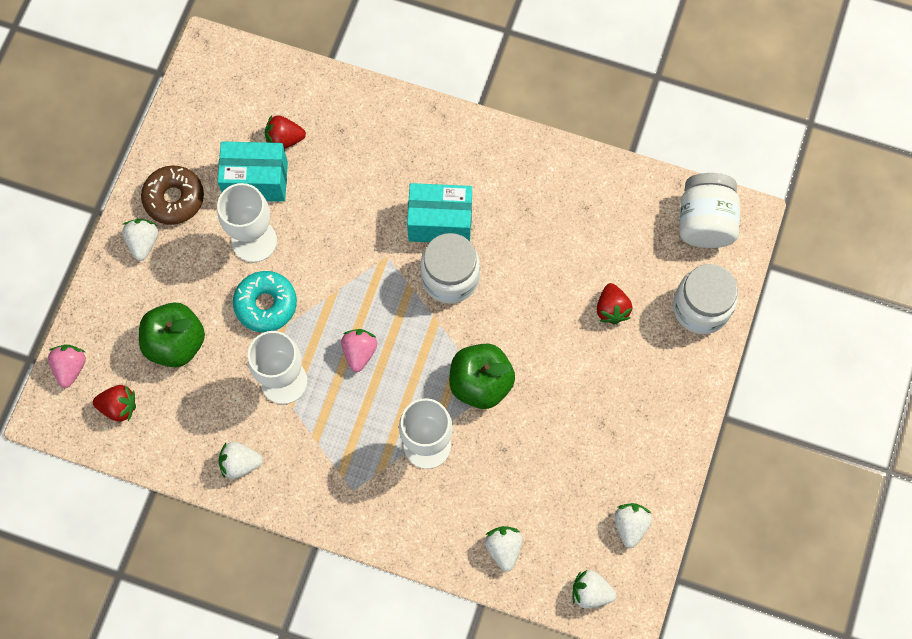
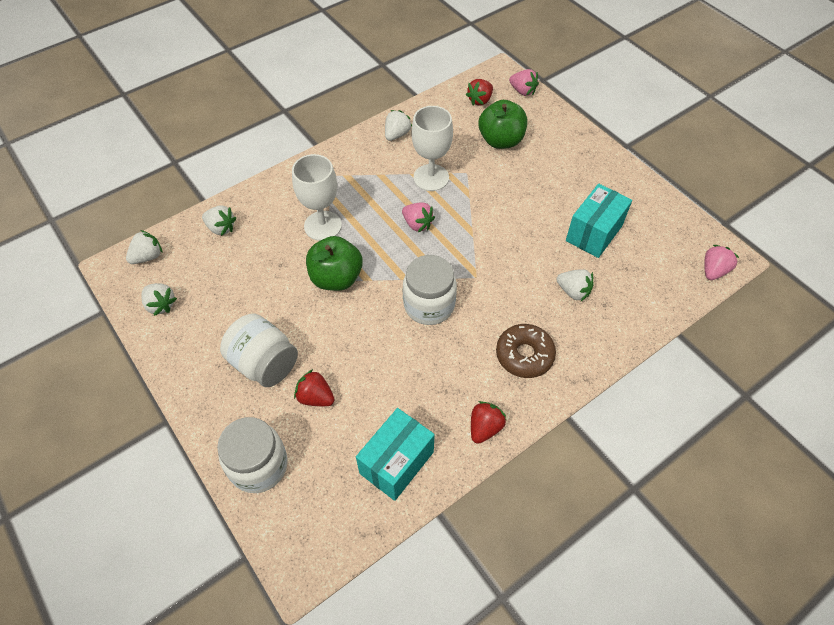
camera: 125 degrees right, 15 degrees down
white strawberry [122,219,158,261] -> white strawberry moved to [556,269,594,301]
brown donut [141,165,204,225] -> brown donut moved to [496,324,556,378]
white goblet [217,183,277,262] -> none
turquoise donut [233,271,297,332] -> none
red strawberry [265,115,306,149] -> red strawberry moved to [471,401,506,444]
turquoise box [407,183,472,242] -> turquoise box moved to [356,408,435,501]
white jar [679,173,740,248] -> white jar moved to [220,314,298,387]
none -> pink strawberry [704,245,739,280]

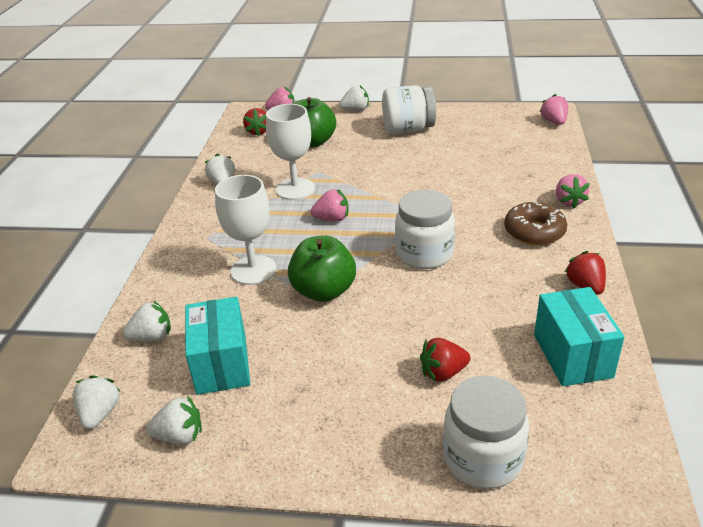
camera: 45 degrees left, 20 degrees down
white jar [220,314,298,387] -> white jar moved to [382,85,436,134]
white strawberry [556,269,594,301] -> white strawberry moved to [339,85,369,111]
turquoise box [566,184,632,258] -> turquoise box moved to [185,297,250,395]
none -> pink strawberry [556,174,590,208]

